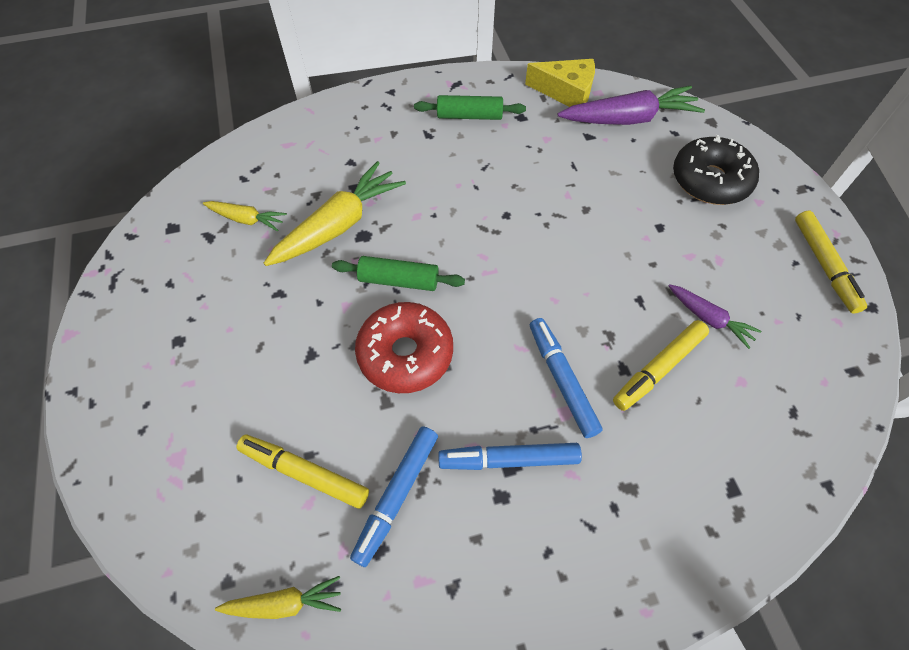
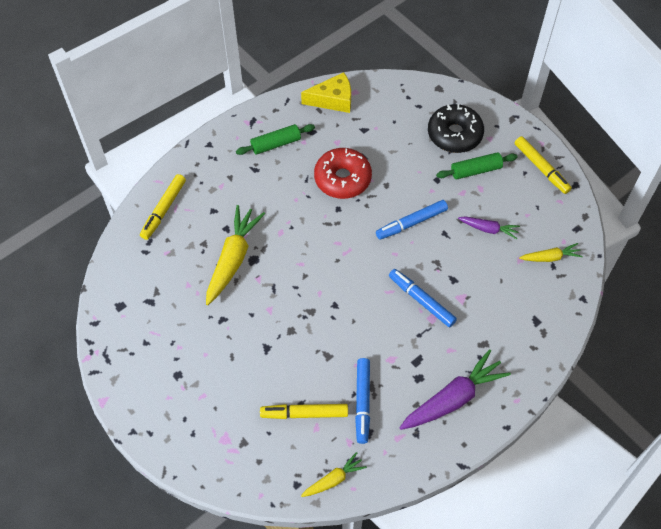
camera: 25 degrees left, 0 degrees up
yellow carrot [203,201,287,231] -> yellow carrot moved to [519,243,583,262]
green rolling pin [332,256,465,291] -> green rolling pin moved to [436,152,517,179]
red donut [355,302,453,393] -> red donut moved to [314,148,372,199]
blue marker [438,443,582,470] -> blue marker moved to [376,200,448,240]
purple carrot [558,86,705,125] -> purple carrot moved to [399,349,511,430]
yellow marker [613,320,709,411] -> yellow marker moved to [140,174,186,240]

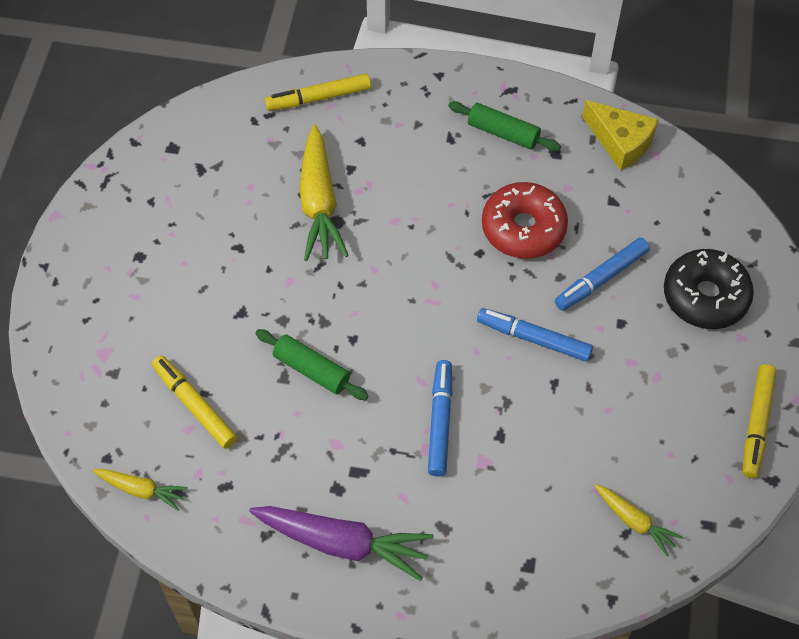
camera: 50 degrees right, 0 degrees up
yellow carrot [206,205,265,305] -> yellow carrot turned 105 degrees clockwise [299,124,349,261]
blue marker [355,358,370,444] -> blue marker moved to [555,238,650,311]
green rolling pin [436,152,517,179] -> green rolling pin moved to [255,329,369,400]
purple carrot [458,216,520,239] -> none

